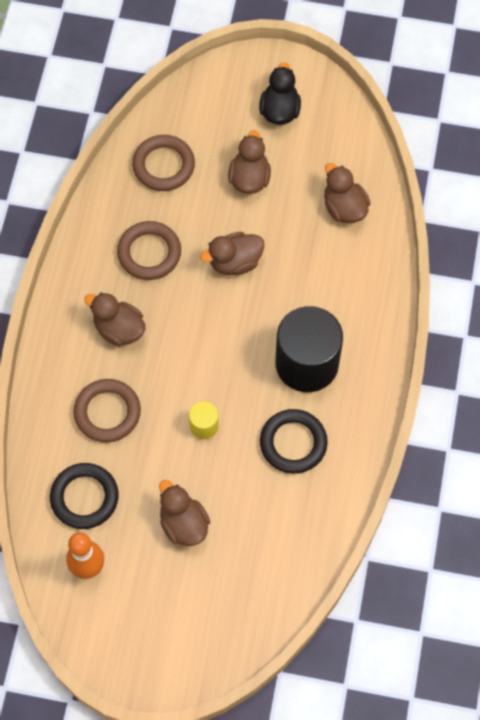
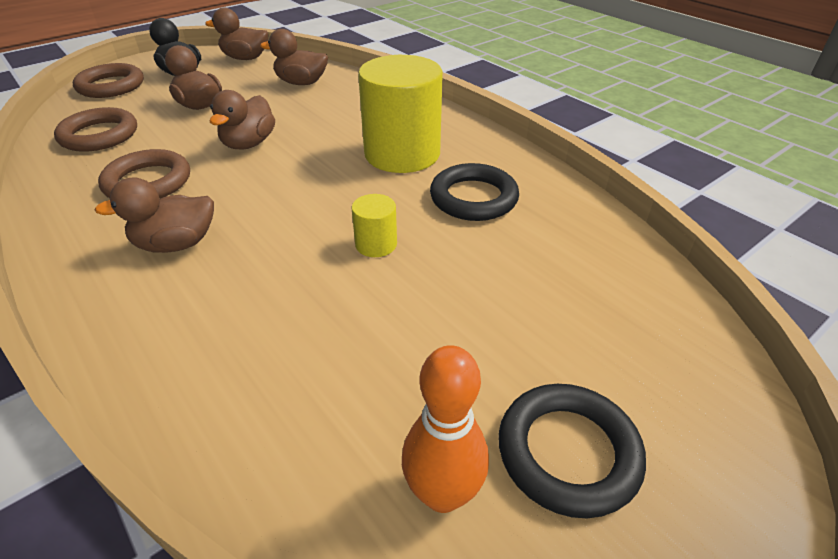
camera: 50 degrees left, 25 degrees down
black ring [50,463,119,529] -> black ring moved to [498,384,646,518]
brown ring [73,379,141,443] -> brown ring moved to [73,63,144,98]
brown duck [159,480,210,546] -> brown duck moved to [205,8,268,60]
black cylinder [275,306,343,392] -> yellow cylinder [358,55,443,173]

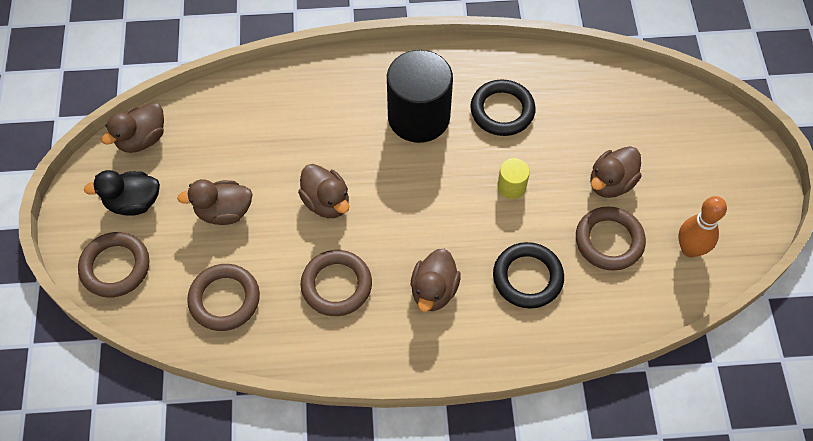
camera: 55 degrees left, 20 degrees up
brown duck [260,29,328,85] -> brown duck moved to [590,146,642,198]
yellow cylinder [358,55,443,173] -> black cylinder [387,50,453,143]
black ring [498,384,646,518] -> black ring moved to [493,242,564,309]
none -> brown ring [576,207,646,271]

